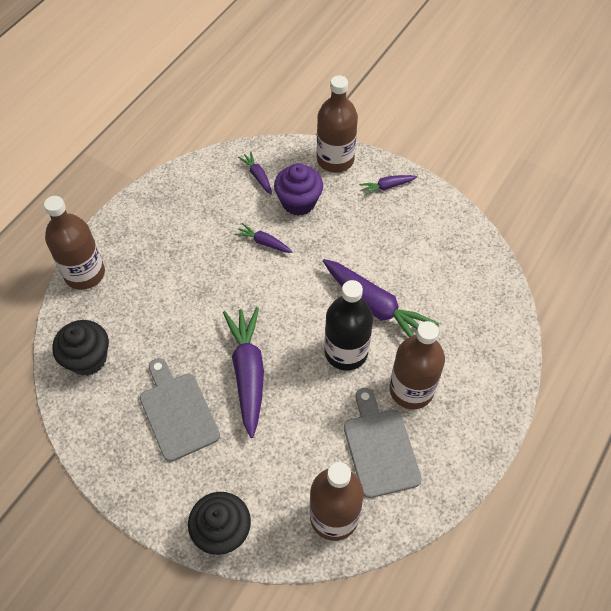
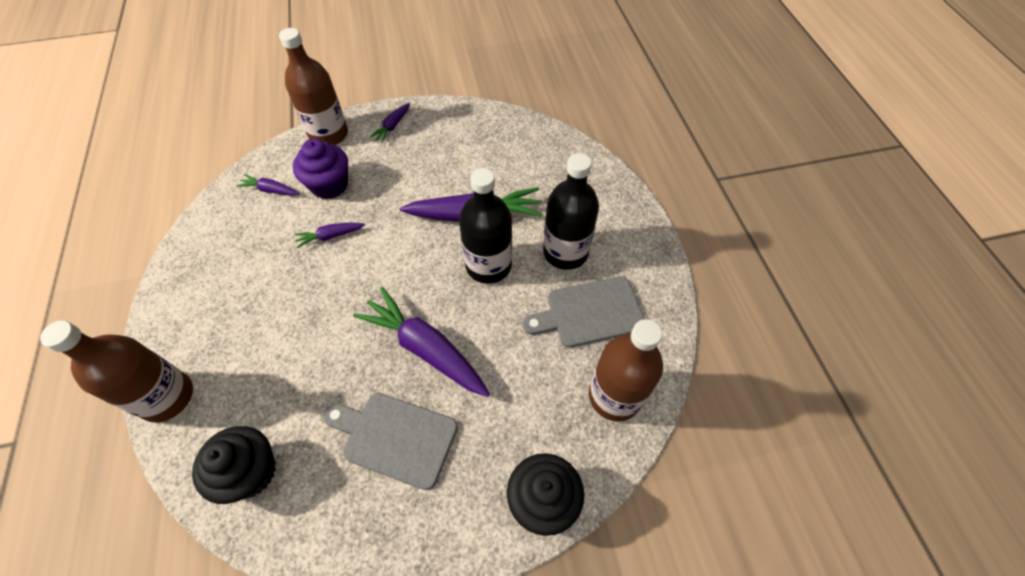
camera: 45 degrees left, 0 degrees up
grey cutting board [344,388,422,498] -> grey cutting board turned 45 degrees counterclockwise [523,276,644,348]
brown bottle [390,321,445,409] -> black bottle [543,153,599,270]

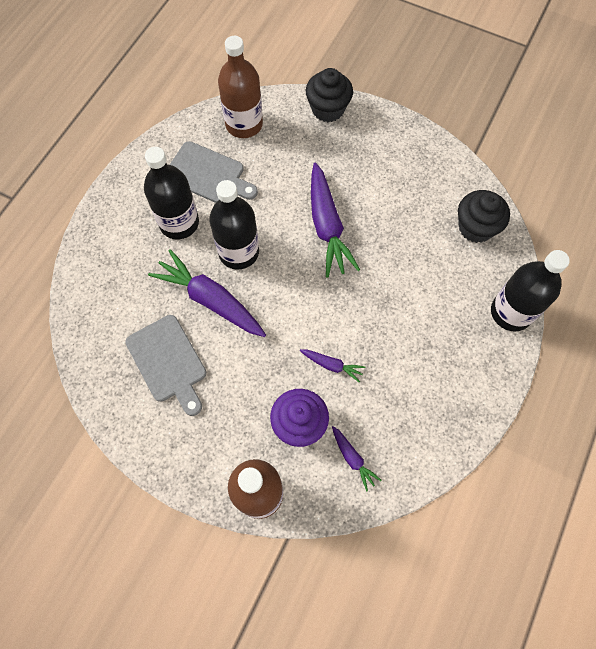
camera: 140 degrees left, 10 degrees up
brown bottle [40,321,193,423] -> black bottle [491,250,570,331]
grey cutting board [323,393,458,490] -> grey cutting board moved to [125,315,206,416]
purple carrot [369,103,410,143] -> none

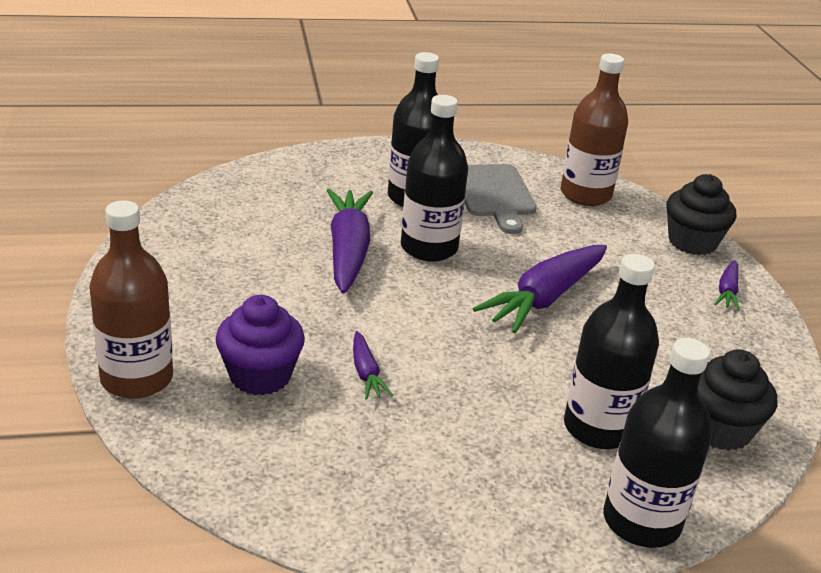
camera: 50 degrees right, 35 degrees down
grey cutting board [125,315,206,416] -> none
purple carrot [332,426,382,491] -> purple carrot moved to [715,260,740,311]
none -> black bottle [564,254,659,449]

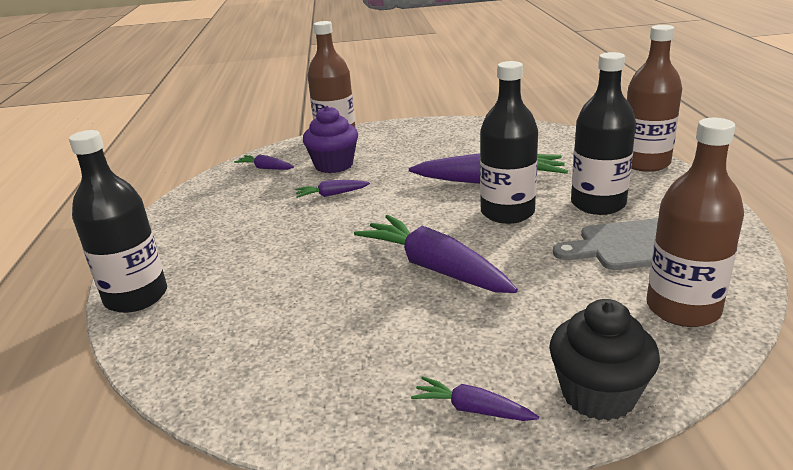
camera: 100 degrees right, 5 degrees down
black bottle [564,254,659,449] -> none
black cupcake [698,349,777,451] -> none
none -> purple carrot [234,155,294,170]
none -> brown bottle [627,25,682,172]

